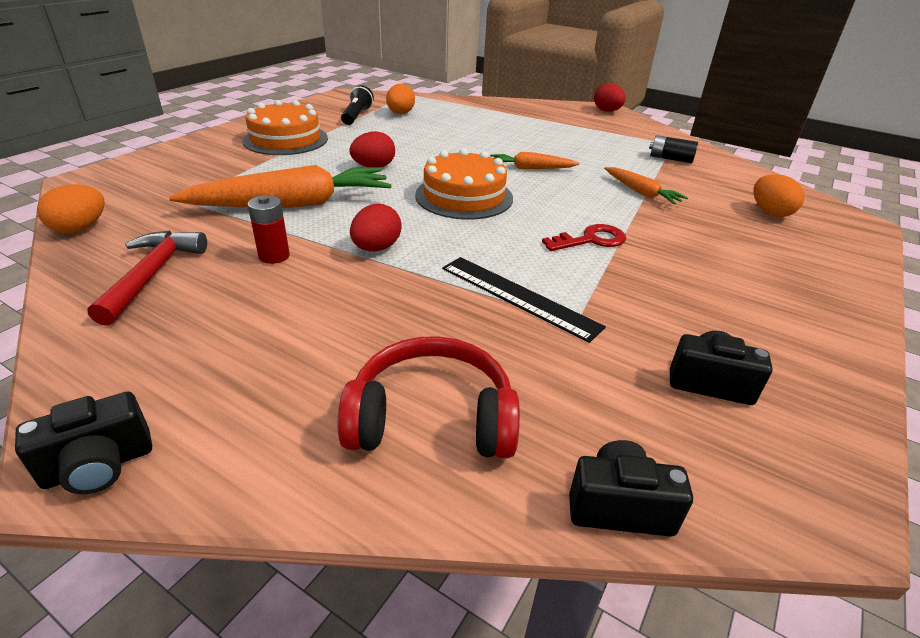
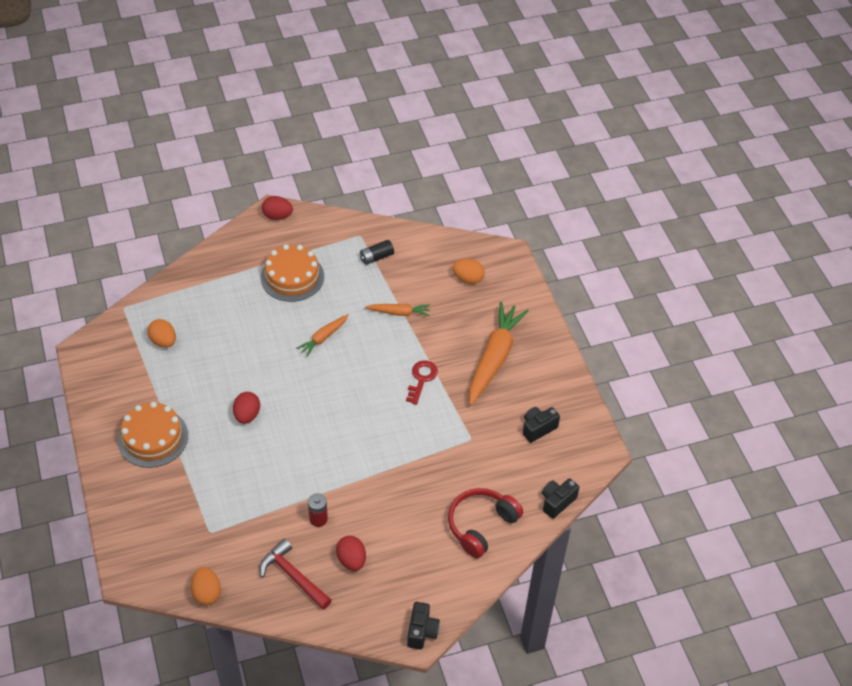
camera: 50 degrees left, 15 degrees up
orange carrot [169,165,392,208] -> orange carrot moved to [469,301,529,405]
black flashlight [341,85,374,125] -> none
red egg [350,204,402,251] -> red egg moved to [336,536,366,571]
orange cake [415,149,513,220] -> orange cake moved to [260,244,324,302]
black ruler [442,257,606,343] -> none

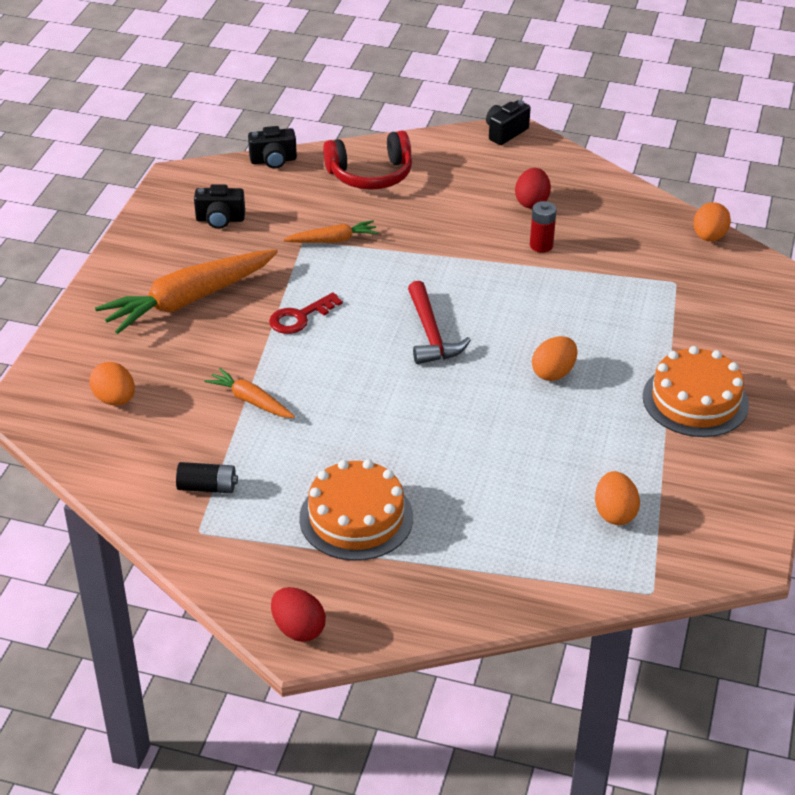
camera: 145 degrees left, 10 degrees down
red egg [233,392,260,424] -> orange egg [532,336,577,381]
red hammer [260,539,332,610] -> red hammer moved to [408,281,471,364]
orange carrot [296,314,349,357] -> orange carrot moved to [283,220,378,243]

